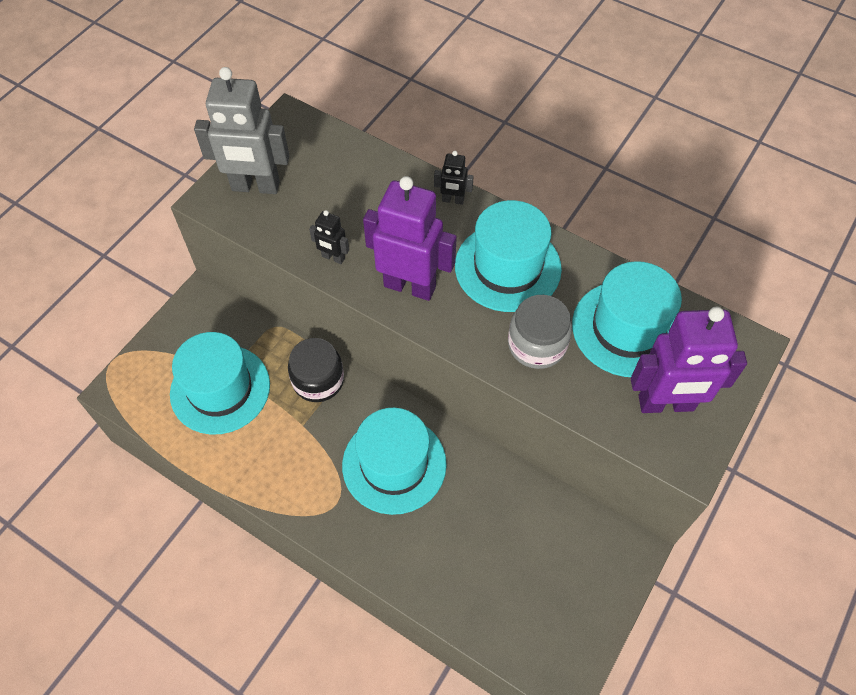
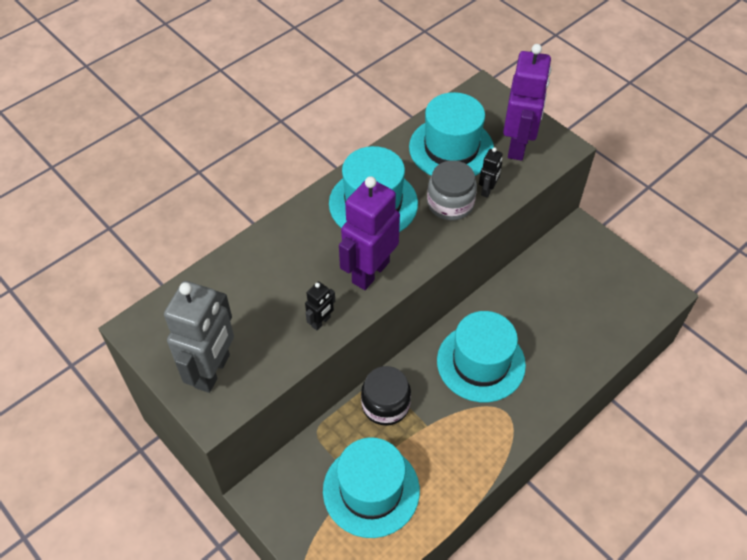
camera: 75 degrees left, 5 degrees down
black robot [434,151,474,205] -> black robot moved to [479,147,502,198]

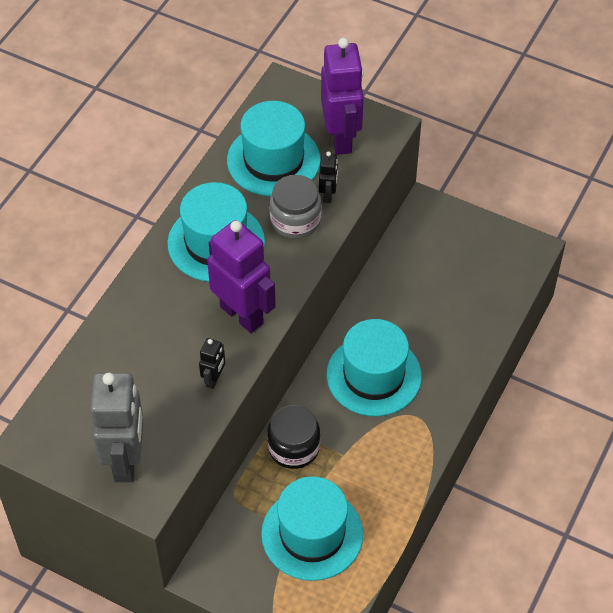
camera: 20 degrees left, 0 degrees up
purple robot [339,176,400,290] -> purple robot turned 120 degrees clockwise [207,220,276,333]

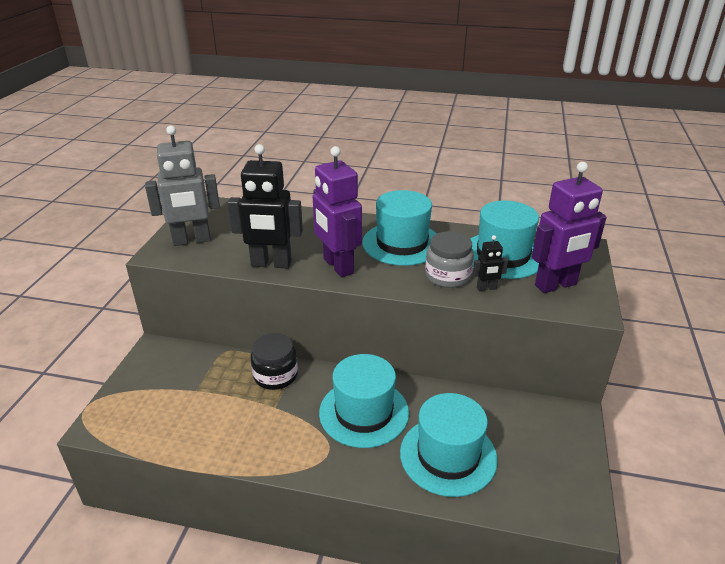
camera: 75 degrees right, 20 degrees down
black robot [199,338,225,389] -> black robot [228,144,303,268], size x2.17
purple robot [207,220,276,333] -> purple robot turned 120 degrees clockwise [313,146,362,277]
turquoise hat [261,476,363,581] -> turquoise hat moved to [400,393,498,497]

